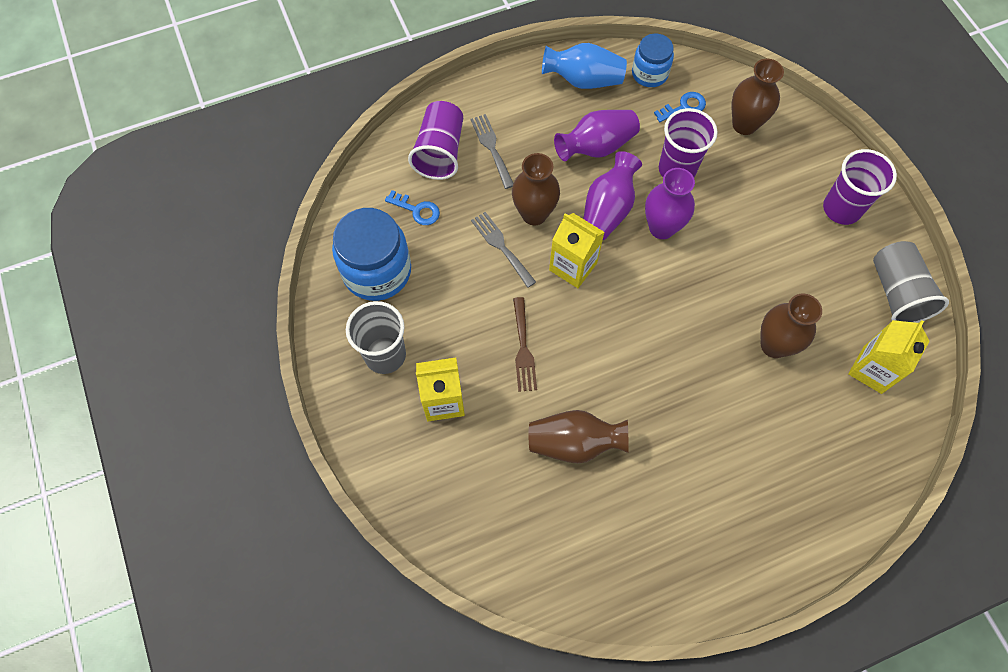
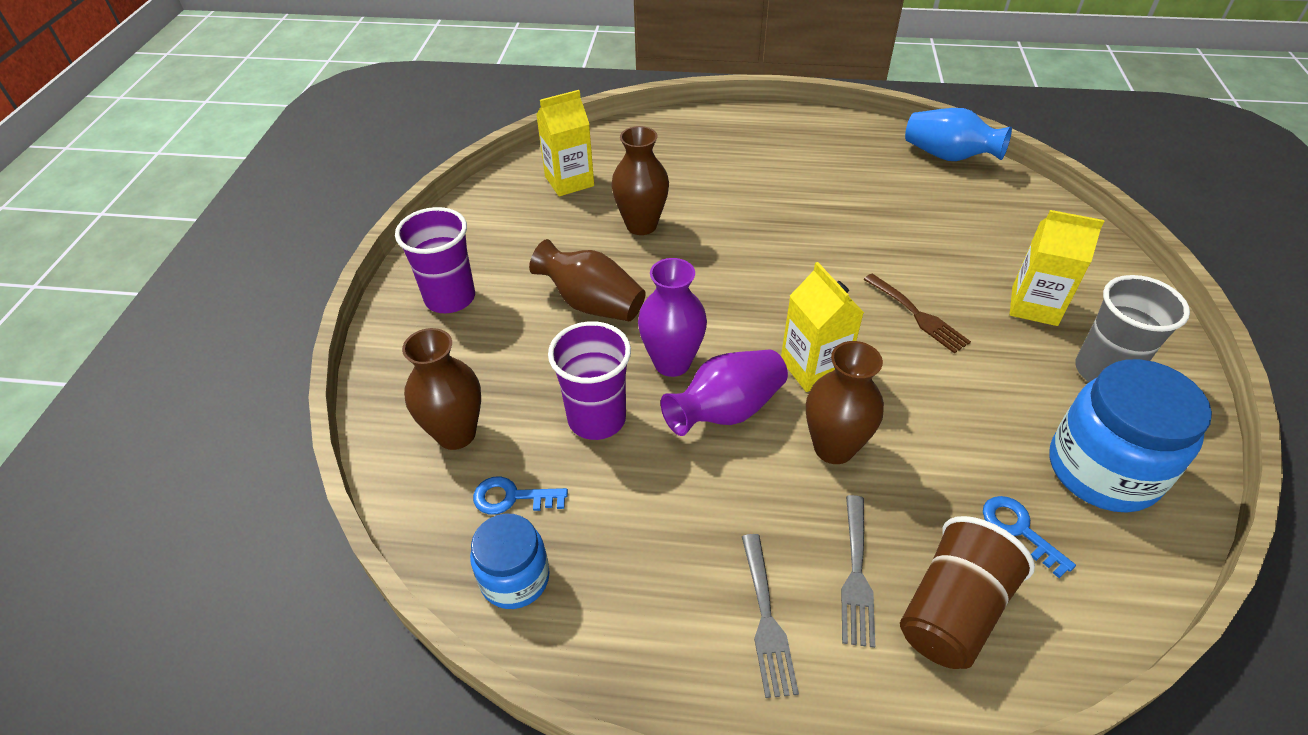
camera: 150 degrees left, 20 degrees down
purple cup [408,101,463,180] -> brown cup [900,516,1035,669]
grey fork [471,212,536,288] -> grey fork moved to [742,534,799,698]
brown fork [513,297,537,392] -> brown fork turned 120 degrees clockwise [863,274,971,353]
brown vase [529,410,629,463] -> brown vase moved to [529,239,646,321]
blue vase [542,43,627,89] -> blue vase moved to [905,108,1012,161]
purple vase [554,110,640,161] -> none
grey cup [873,241,949,323] -> none

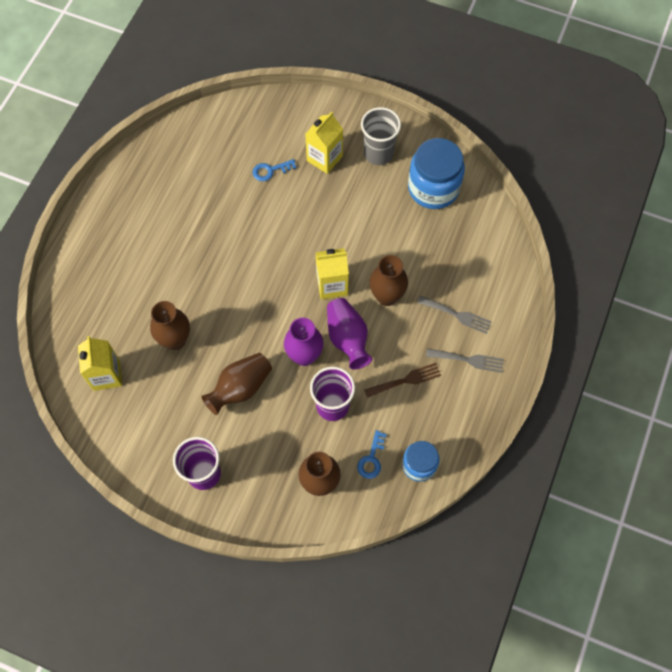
camera: 75 degrees left, 20 degrees up
brown fork [863,274,971,353] -> brown fork moved to [364,363,441,398]
brown cup [900,516,1035,669] -> none
blue vase [905,108,1012,161] -> none
blue key [983,496,1076,578] -> blue key moved to [252,159,297,181]

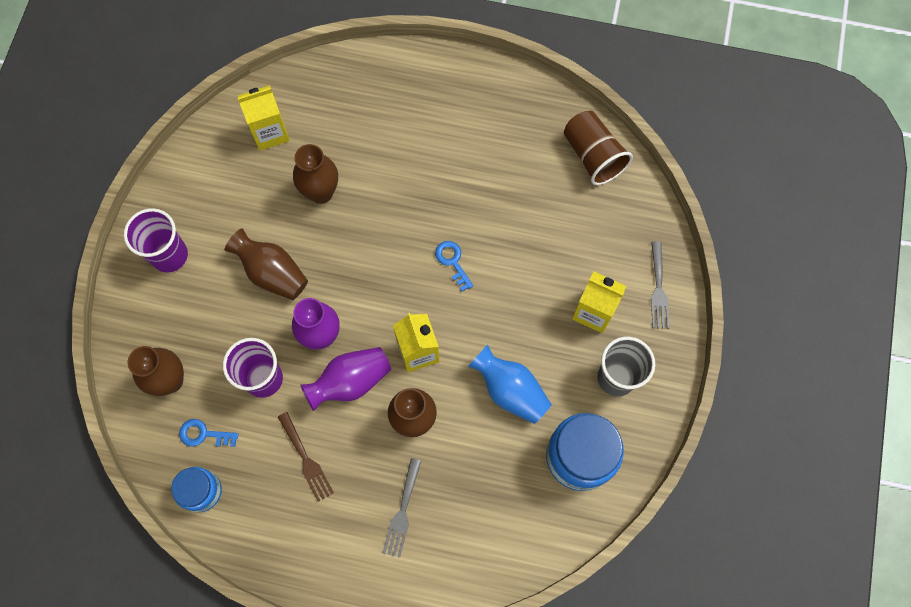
camera: 80 degrees right, 5 degrees up
blue key [252,159,297,181] -> blue key moved to [435,241,473,291]
grey fork [426,348,504,373] -> grey fork moved to [651,241,670,328]
none -> blue vase [468,345,552,424]
none -> brown cup [564,111,633,185]

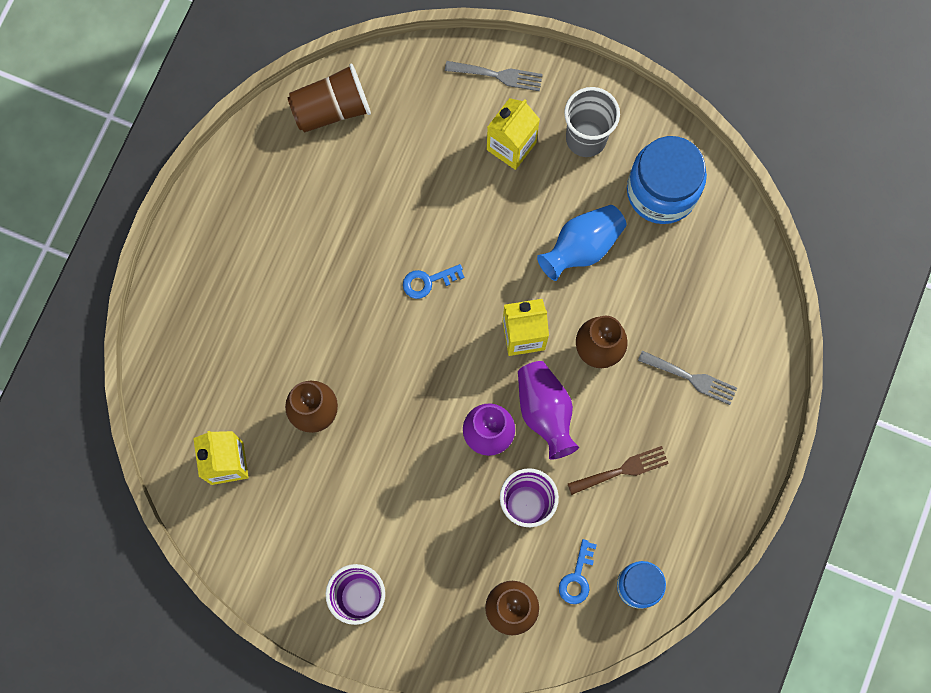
camera: 80 degrees left, 5 degrees up
brown vase [225,229,308,300] -> none

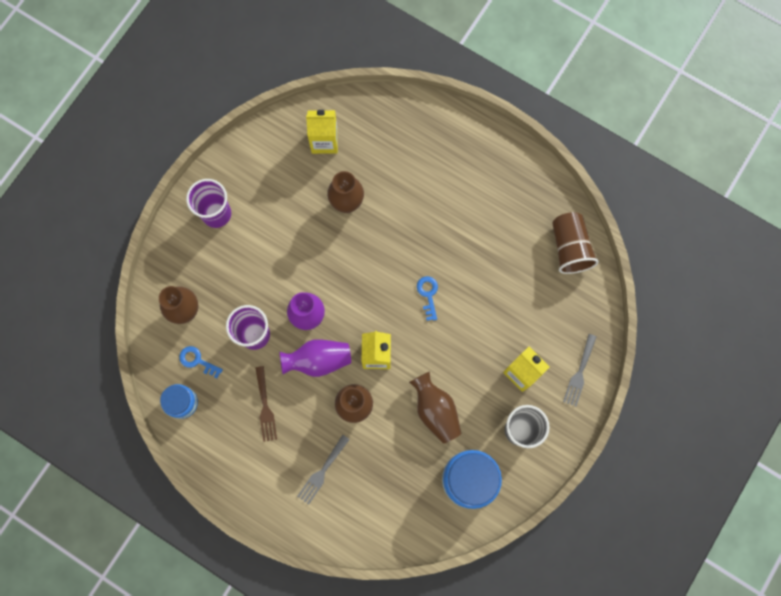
camera: 100 degrees right, 0 degrees up
blue vase [537,205,627,281] -> brown vase [409,371,461,444]

